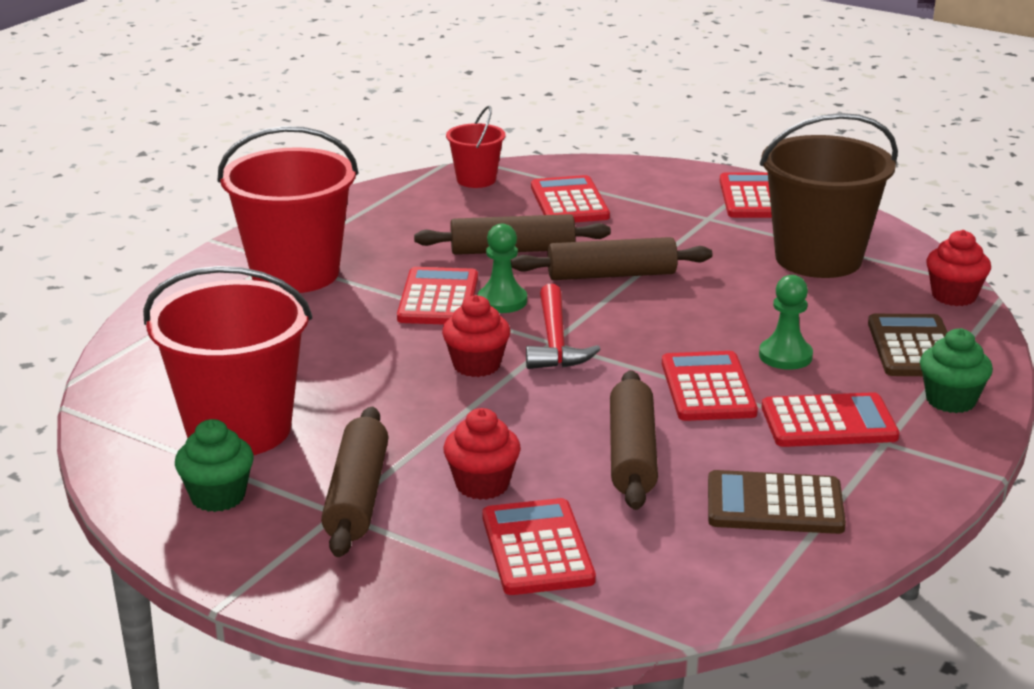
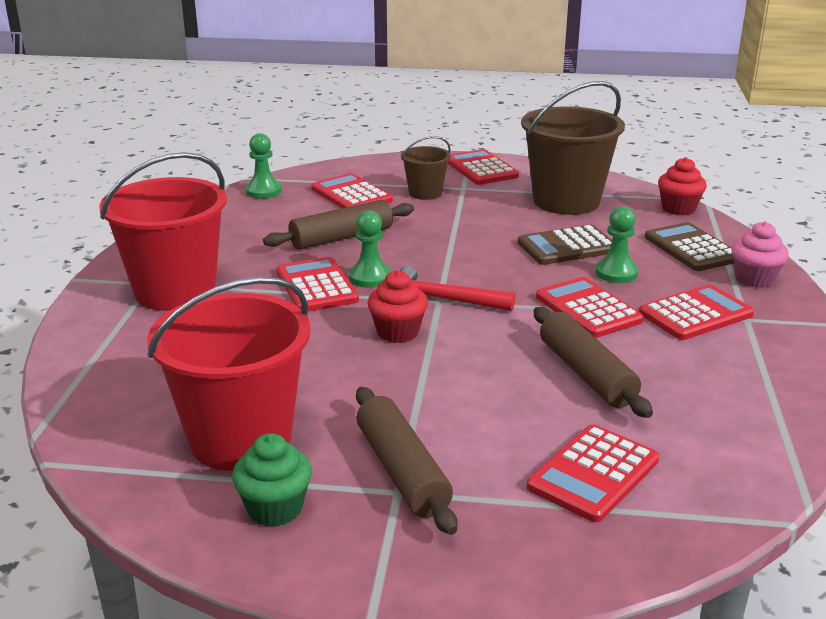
camera: 25 degrees left, 0 degrees up
red cupcake [443,408,521,500] -> none
red bucket [446,106,506,188] -> green pawn [246,133,282,199]
red calculator [482,498,596,595] -> red calculator turned 105 degrees counterclockwise [527,424,659,523]
brown rolling pin [511,237,713,280] -> none
red hammer [526,284,600,369] -> red hammer turned 135 degrees clockwise [400,266,515,311]
brown calculator [708,470,846,534] -> brown calculator moved to [518,225,612,265]
green cupcake [920,328,993,413] -> pink cupcake [731,221,789,288]
none -> brown bucket [401,136,451,200]

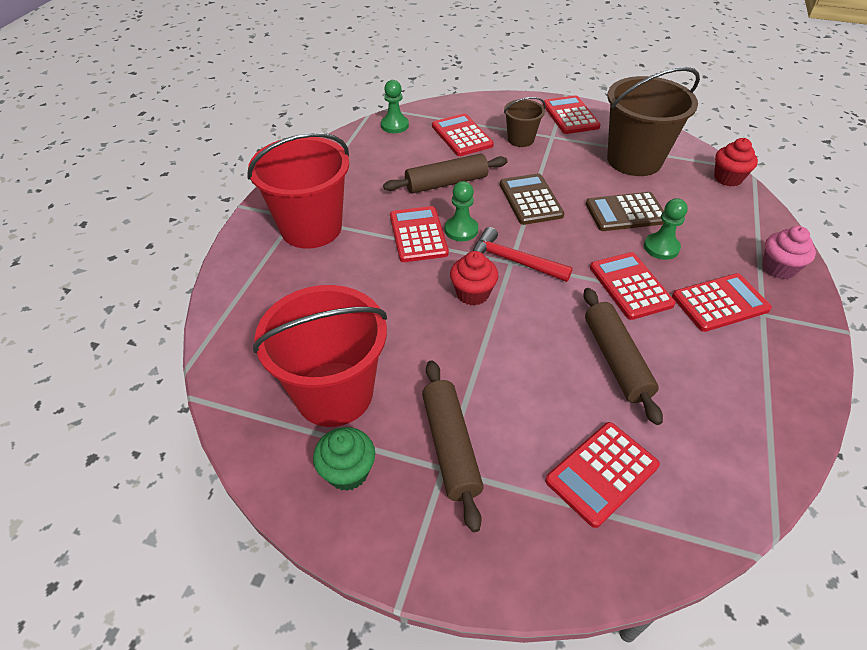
camera: 10 degrees right, 20 degrees up
brown calculator [645,222,734,271] -> brown calculator moved to [500,173,564,225]

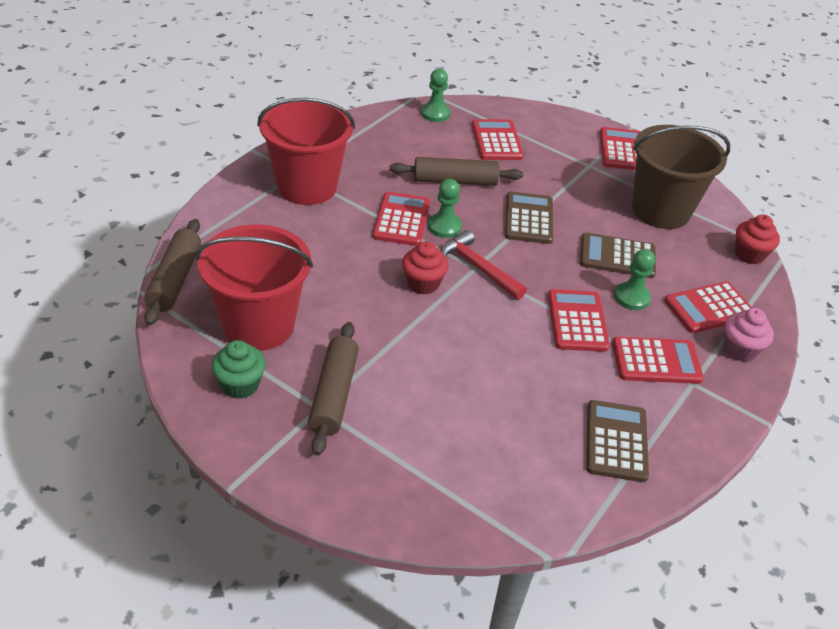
camera: 15 degrees right, 5 degrees down
brown bucket [504,97,546,147] -> none
red calculator [545,422,660,528] -> red calculator moved to [665,282,752,333]
brown rolling pin [583,288,663,425] -> brown rolling pin moved to [144,219,201,326]
none -> brown calculator [586,400,649,482]

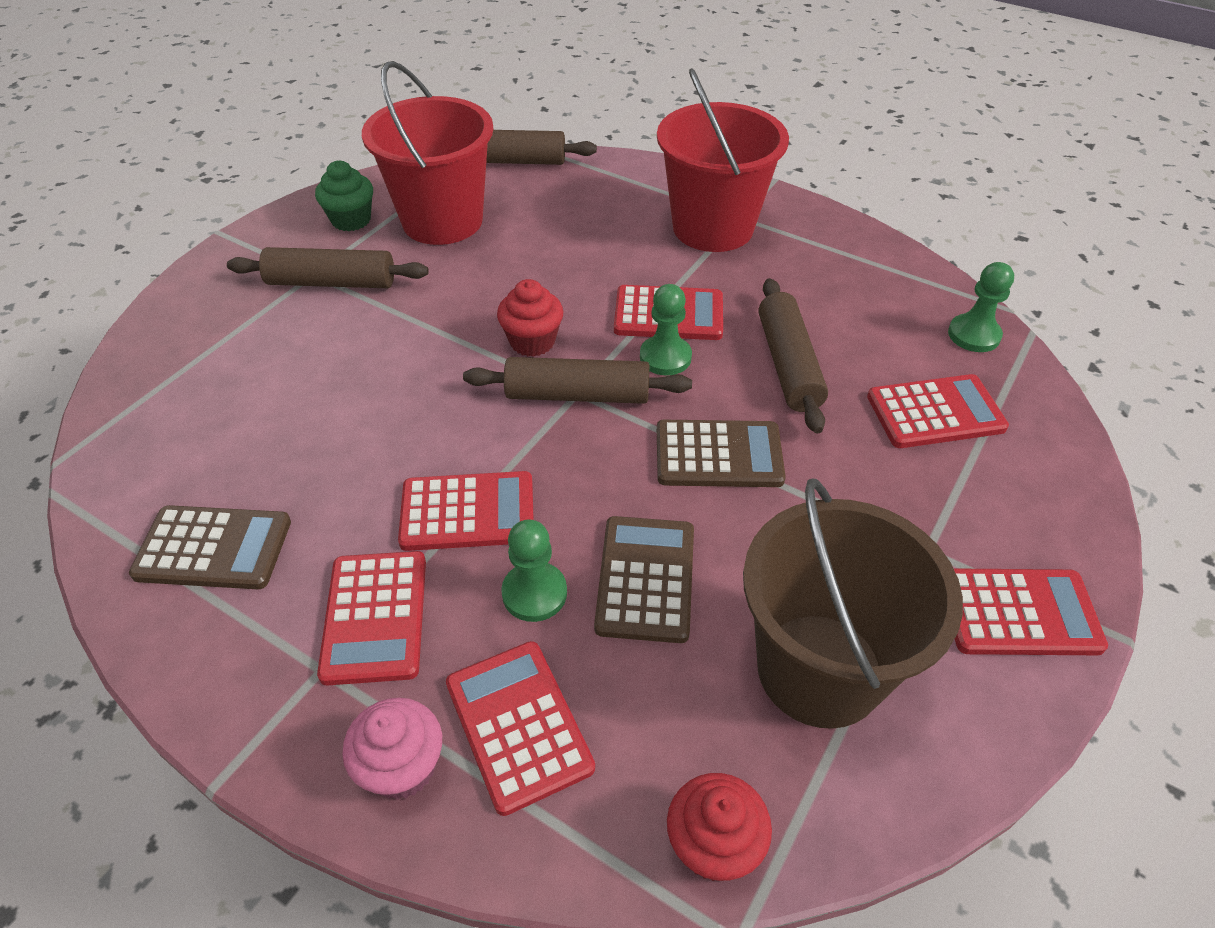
camera: 90 degrees right, 5 degrees up
red hammer [440,230,527,300] -> brown rolling pin [463,357,692,404]

